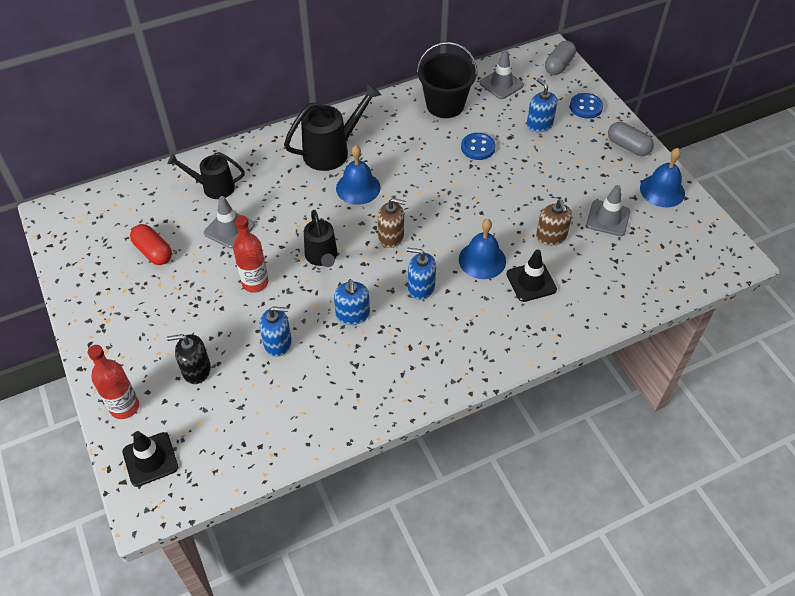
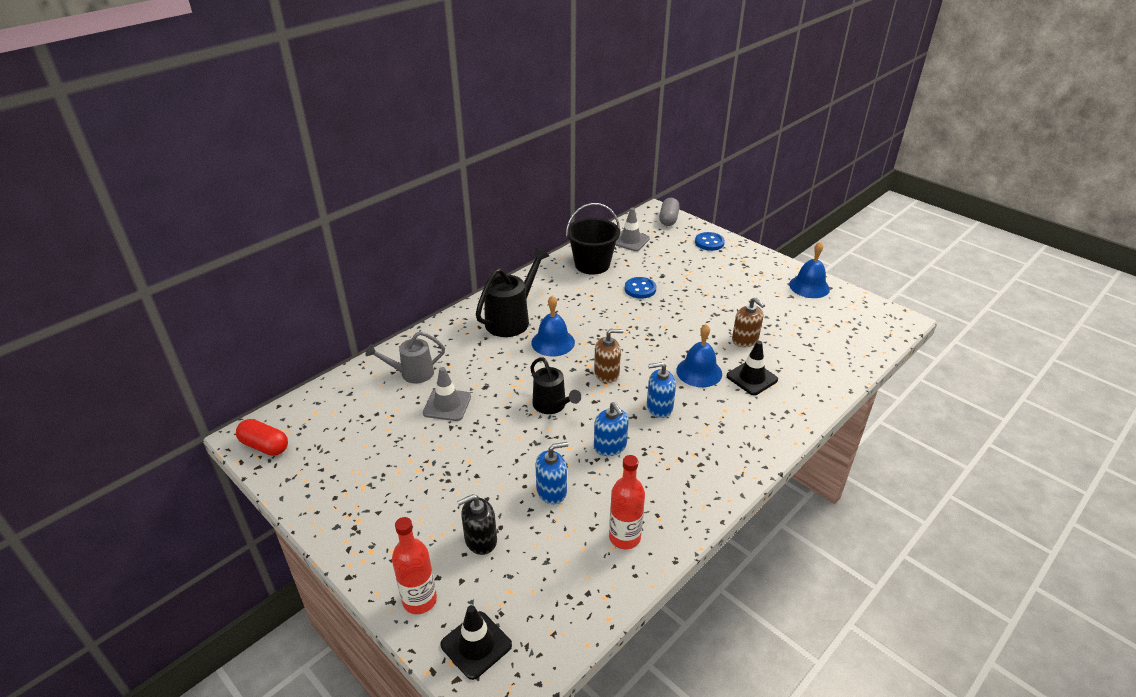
camera: 20 degrees left, 15 degrees down
red capsule [130,224,172,265] -> red capsule moved to [236,419,288,456]
black watering can [168,152,245,199] -> grey watering can [366,331,445,384]
red bottle [233,215,268,293] -> red bottle moved to [609,455,645,549]
blue soap dispenser [527,78,557,133] -> none
grey traffic cone [586,185,630,236] -> none
grey capsule [608,122,654,156] -> none

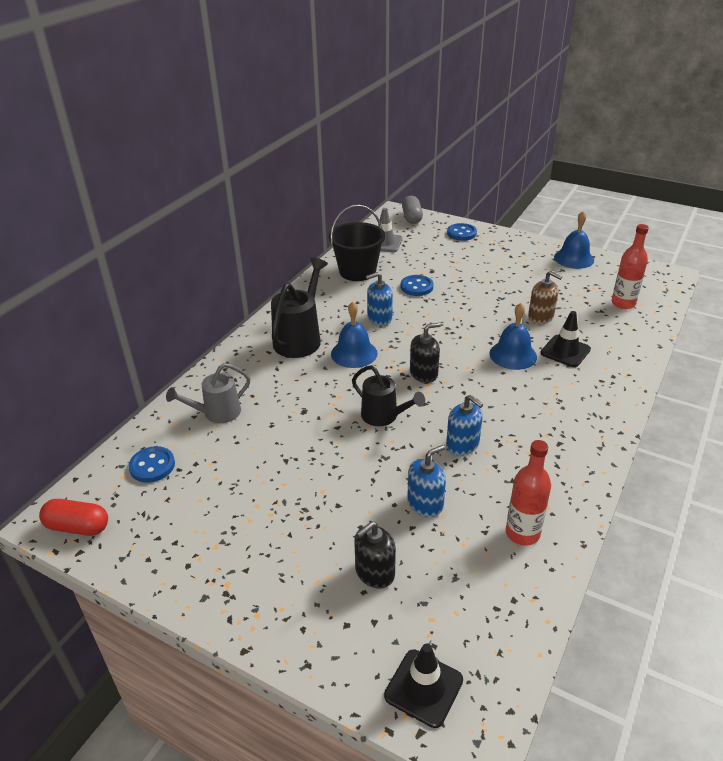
camera: 15 degrees left, 0 degrees up
red bottle [392,517,437,614] -> red bottle moved to [611,224,649,309]
grey traffic cone [423,367,471,421] -> none
brown soap dispenser [594,329,624,383] -> black soap dispenser [410,323,441,383]
blue soap dispenser [647,362,676,418] -> blue soap dispenser moved to [366,272,393,326]
none -> blue button [129,446,175,483]

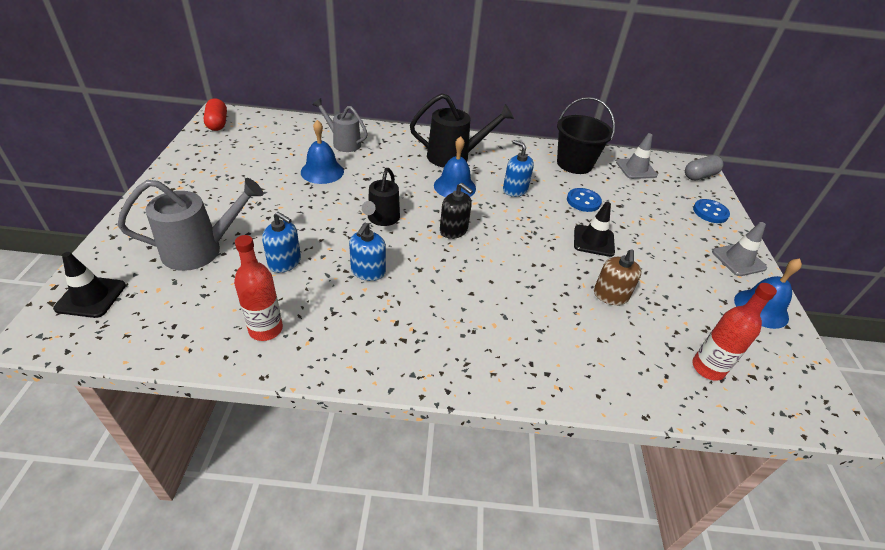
camera: 60 degrees right, 5 degrees up
blue button [129,446,175,483] -> none
black soap dispenser [354,521,396,588] -> grey watering can [117,178,263,271]
blue bell [489,303,537,370] -> blue bell moved to [301,120,344,184]
black traffic cone [540,311,591,367] -> black traffic cone moved to [574,202,615,257]
none -> grey traffic cone [712,222,767,276]

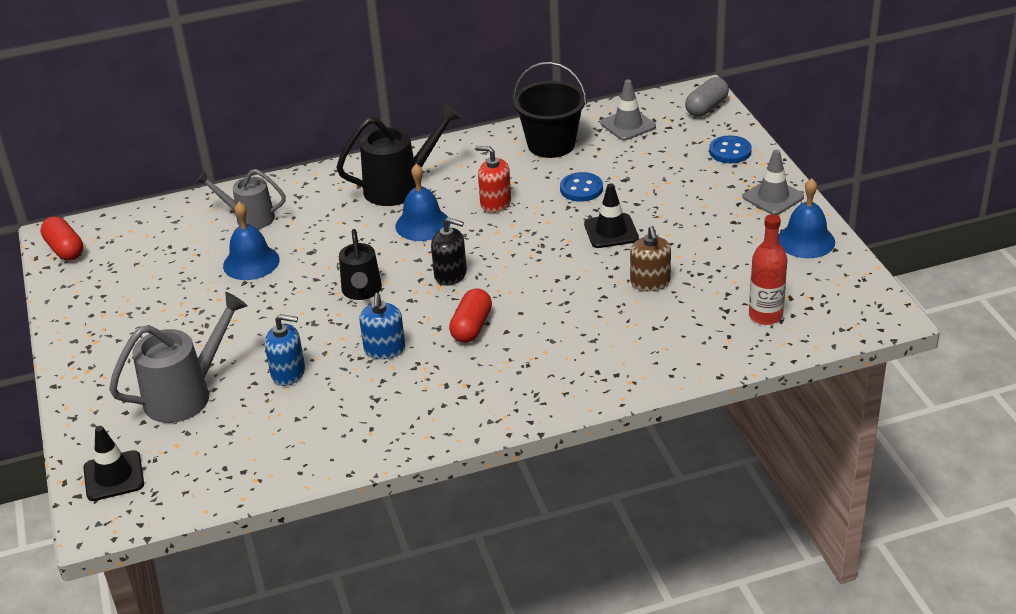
camera: 15 degrees left, 5 degrees down
red bottle [234,235,283,341] -> none
blue soap dispenser [503,140,534,197] -> red soap dispenser [475,146,511,213]
none -> red capsule [449,288,492,343]

